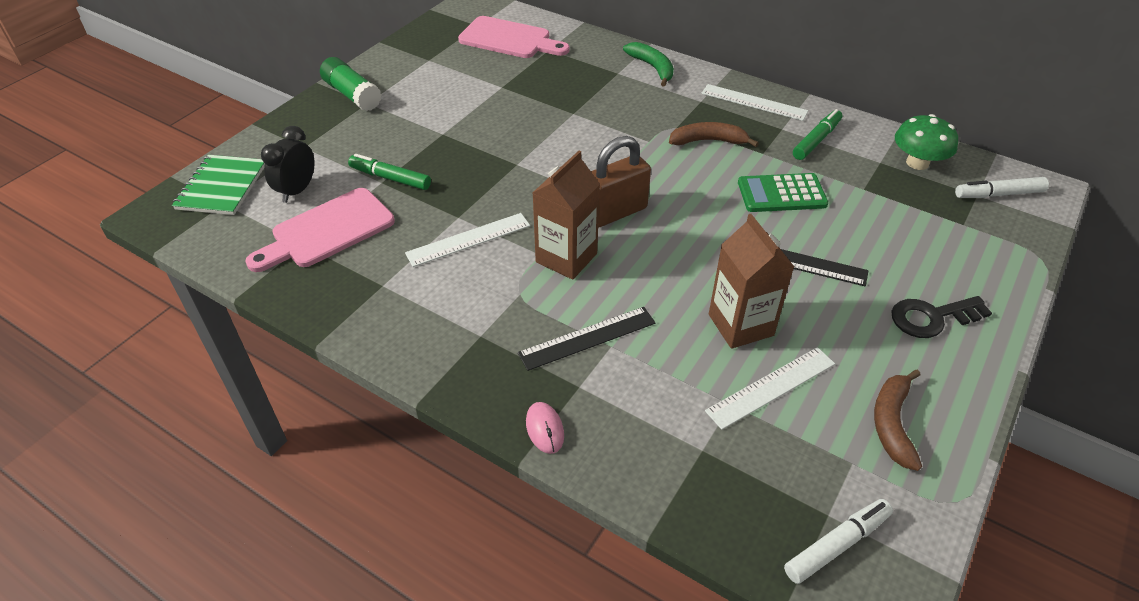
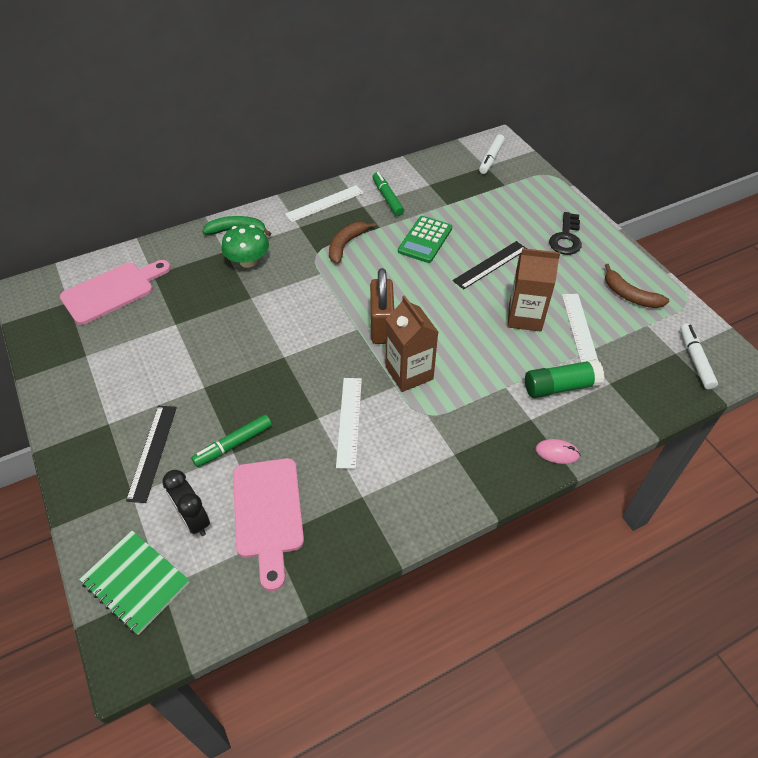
camera: 60 degrees left, 5 degrees up
green glue stick [320,57,382,111] -> green glue stick moved to [525,359,604,398]
black ruler [518,307,656,371] -> black ruler moved to [126,406,177,503]
green mushroom [895,114,958,170] -> green mushroom moved to [221,225,269,268]

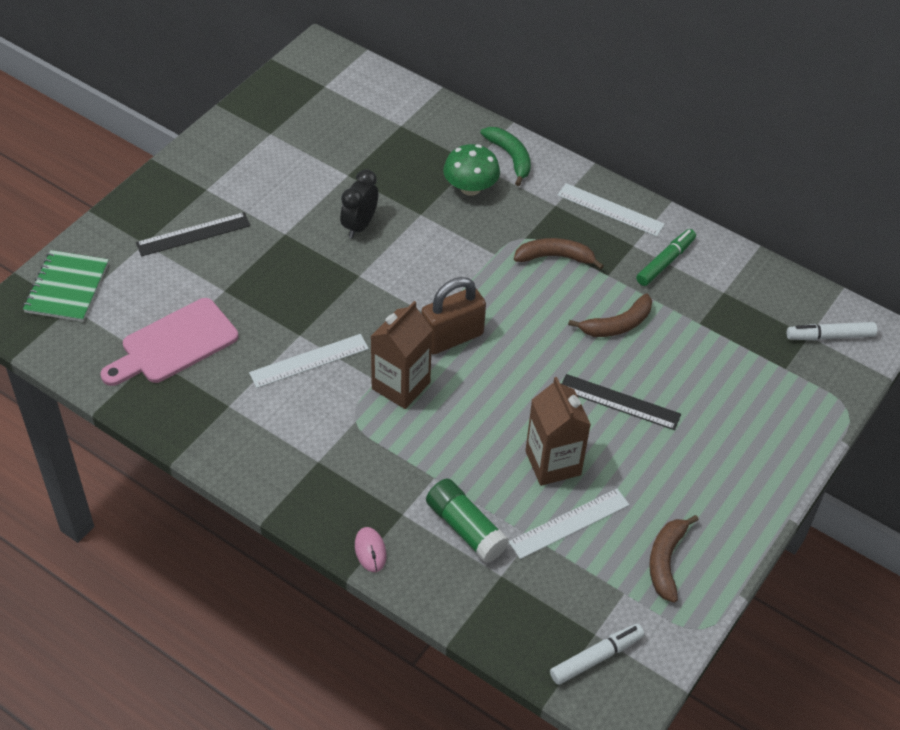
camera: 60 degrees right, 0 degrees up
pink cutting board [60,260,171,325] -> none
black clock [162,470,210,536] -> black clock moved to [340,169,378,238]
green marker [191,414,272,467] -> none
green calculator [398,216,452,263] -> brown banana [568,293,652,337]
black key [549,212,582,255] -> none

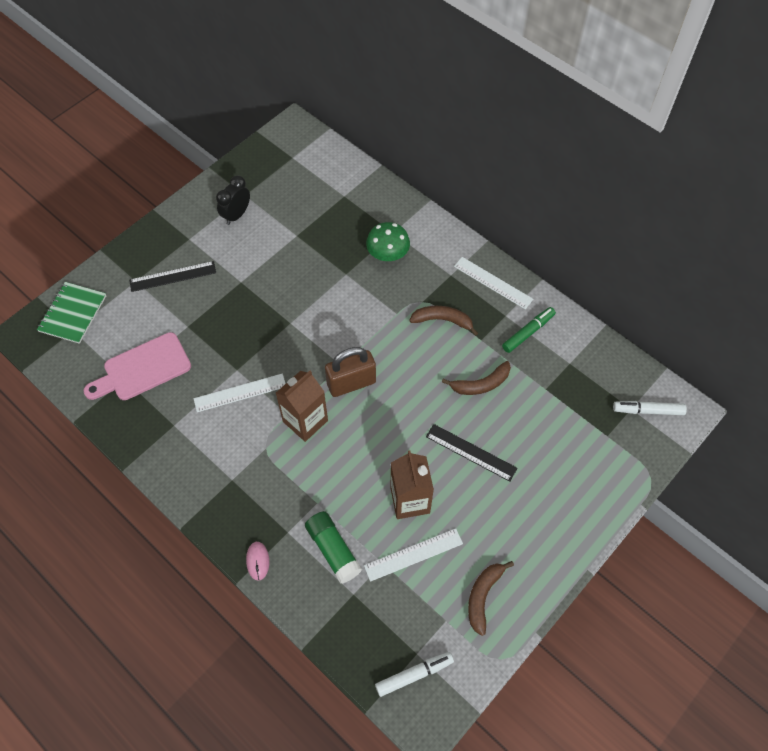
camera: 10 degrees right, 10 degrees up
black clock [340,169,378,238] -> black clock moved to [216,176,250,225]
green banana [480,127,531,186] -> none

